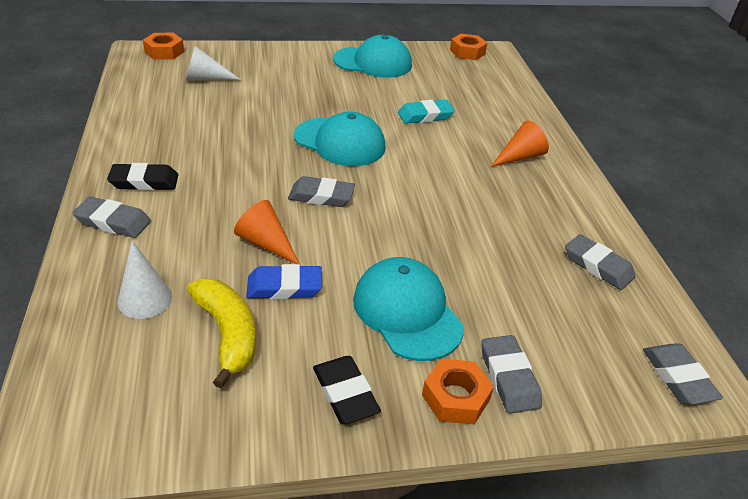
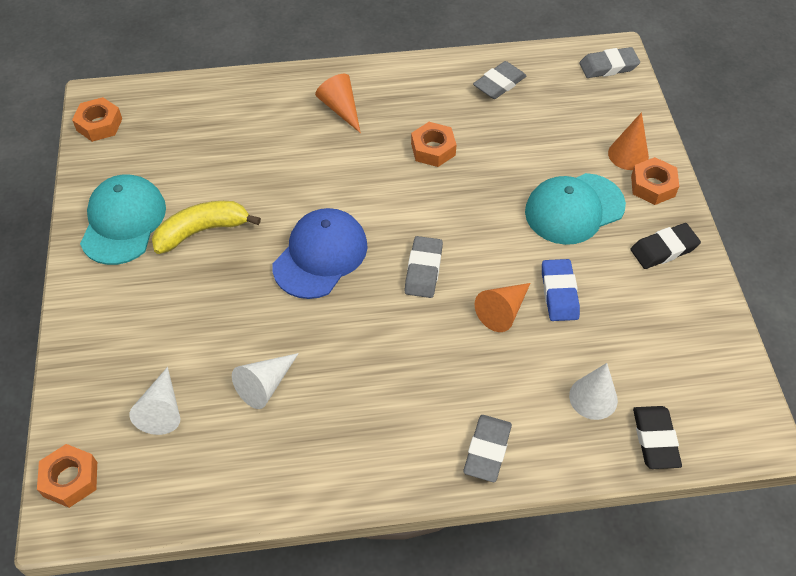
camera: 85 degrees left, 15 degrees up
black eraser [107,163,178,191] -> black eraser moved to [633,406,682,469]
yellow banana [187,279,256,388] -> yellow banana moved to [152,201,261,254]
turquoise cap [294,111,386,166] -> blue cap [273,208,368,299]
turquoise eraser [398,100,455,124] -> none
grey eraser [481,335,542,414] -> orange cone [608,112,649,170]
none -> white cone [232,353,299,409]
none -> orange nut [411,122,457,167]

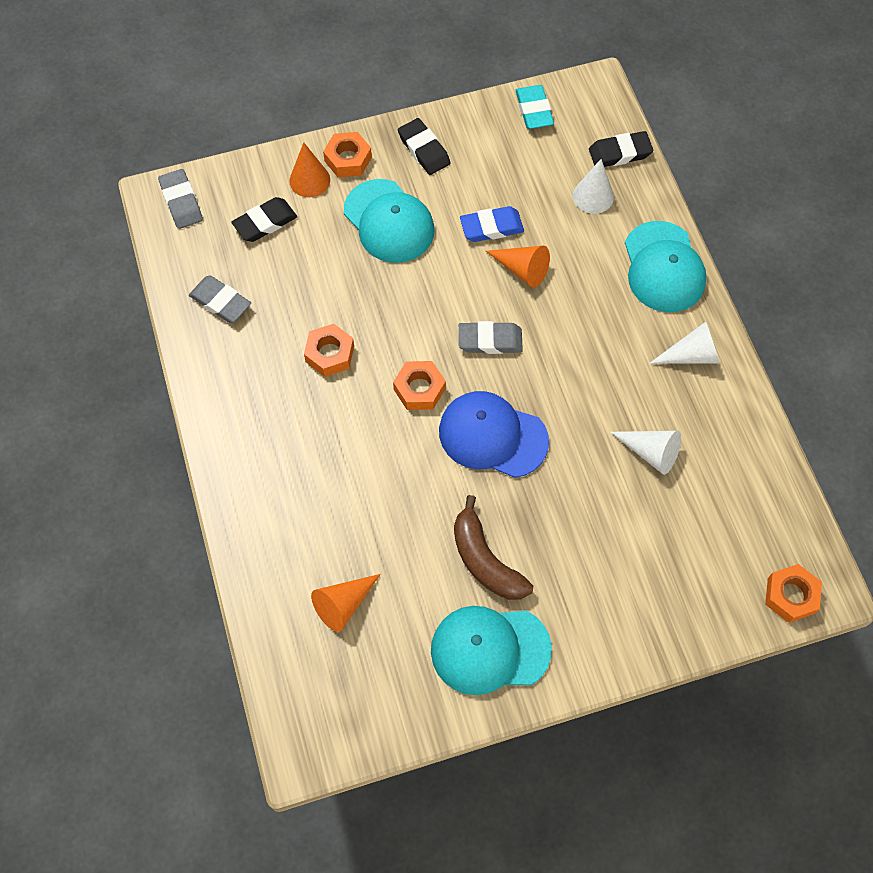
camera: 100 degrees left, 10 degrees up
orange nut [72,97,122,142] -> orange nut moved to [393,361,446,410]
white cone [129,367,180,435] -> white cone moved to [649,322,720,364]
yellow banana [152,201,261,254] -> brown banana [454,495,533,600]
orange cone [315,74,361,133] -> orange cone moved to [311,574,381,632]
grey eraser [463,415,512,482] -> turquoise cap [625,221,706,312]
none -> black eraser [231,197,297,242]
none -> turquoise eraser [515,85,554,129]

